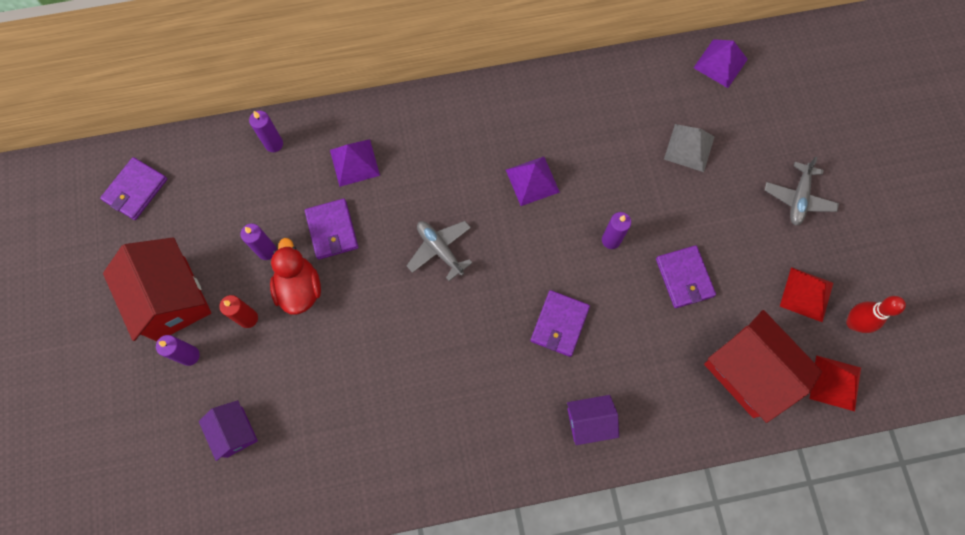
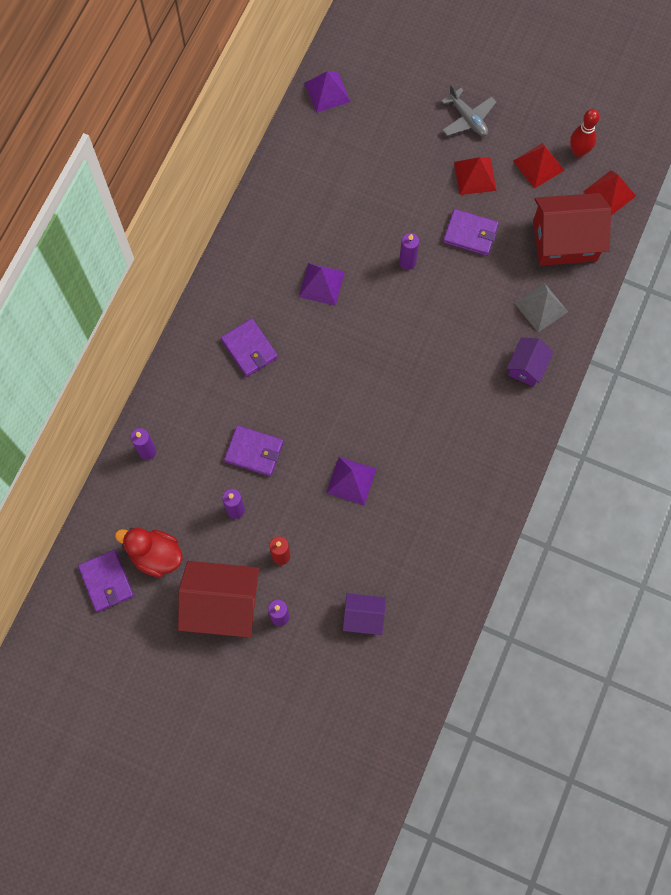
camera: 55 degrees left, 0 degrees up
red duck [270,238,321,314] -> red duck moved to [115,528,183,578]
purple pyramid [330,139,380,187] -> purple pyramid moved to [326,457,376,505]
grey plane [407,221,472,281] -> none
purple wallet [530,290,590,357] -> purple wallet moved to [221,319,278,377]
grey pyramid [664,124,714,172] -> grey pyramid moved to [515,283,568,332]
none -> red pyramid [454,157,496,195]

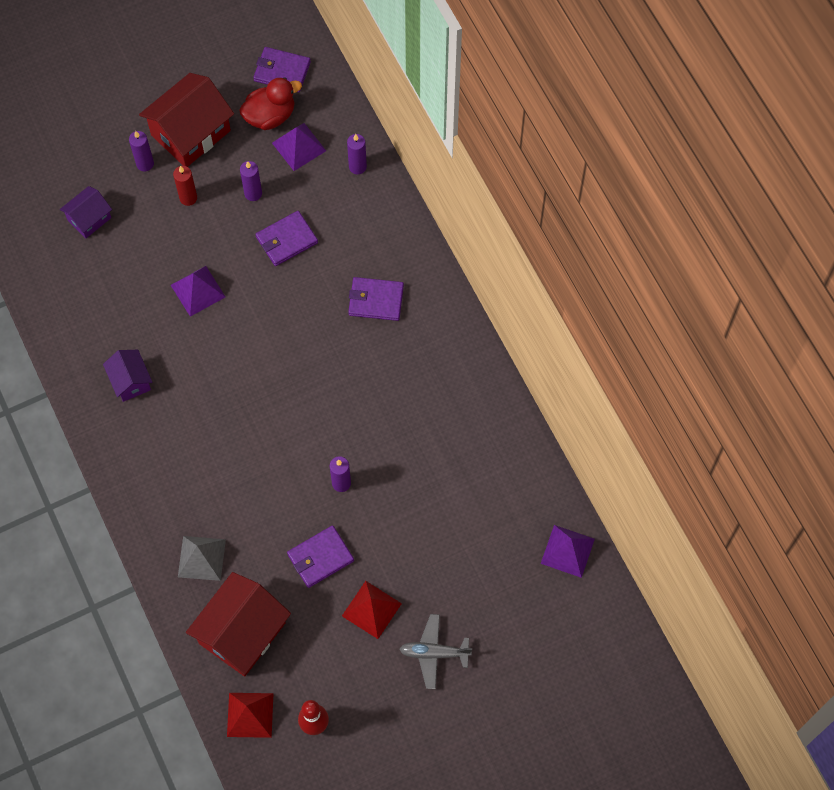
camera: 130 degrees right, 5 degrees down
purple pyramid [299,263,345,306] -> purple pyramid moved to [272,123,326,171]
purple house [507,338,554,387] -> purple house moved to [103,350,153,402]
red pyramid [513,143,564,189] -> none

